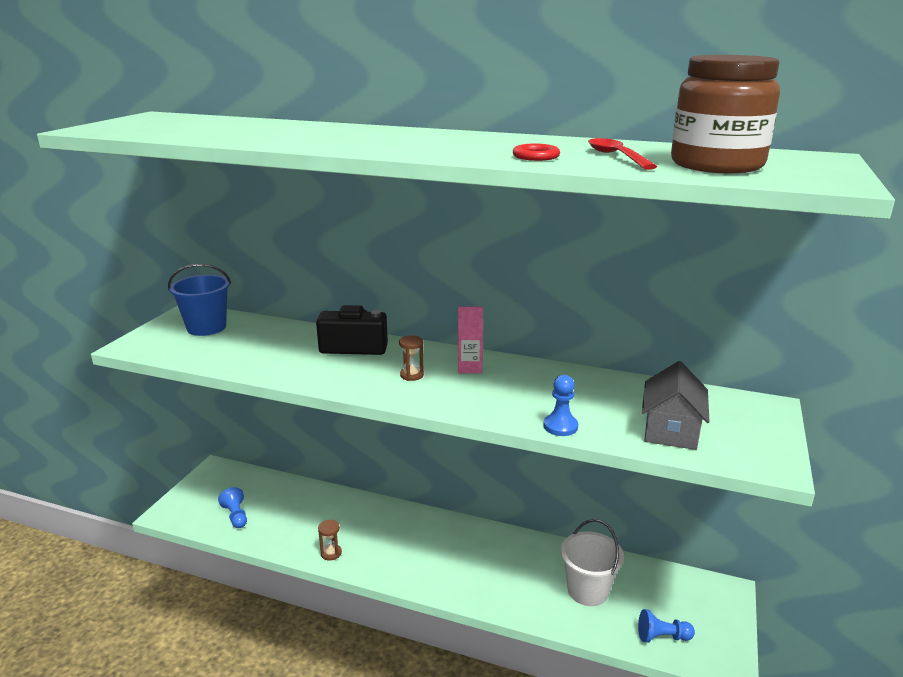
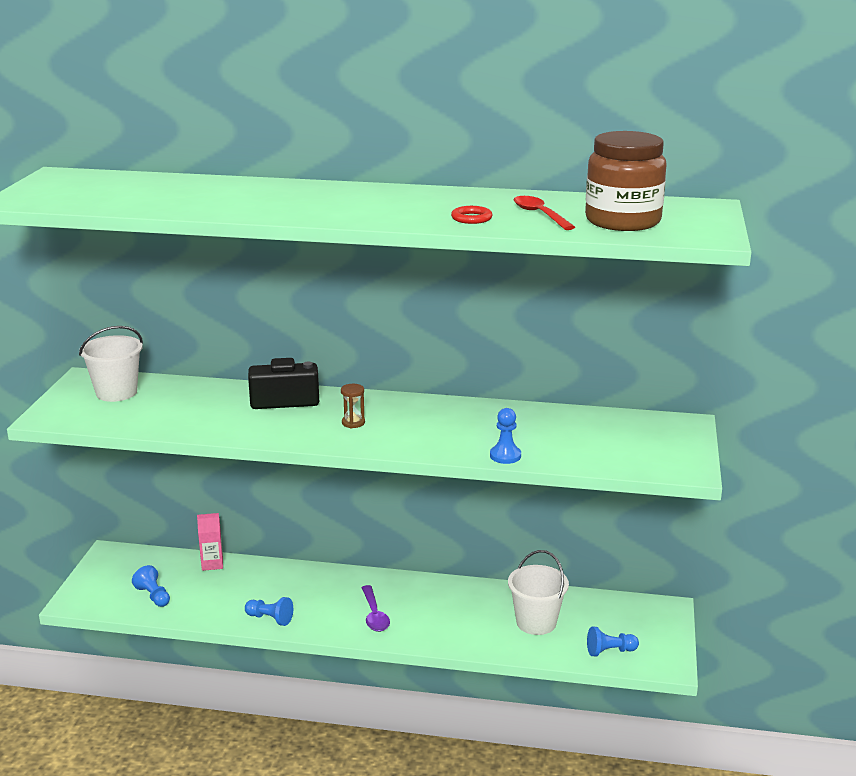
camera: 10 degrees left, 0 degrees up
blue bucket [168,264,231,336] -> white bucket [79,326,143,402]
brown hourglass [318,519,342,561] -> blue pawn [245,597,293,626]
pink carton [458,306,483,373] -> pink carton moved to [197,513,223,571]
grey house [642,361,710,450] -> none
none -> purple spoon [361,585,390,632]

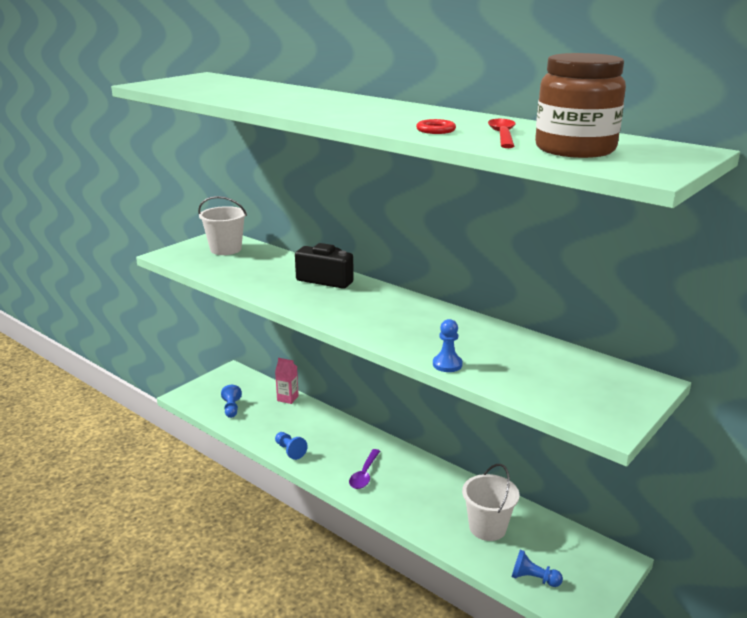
camera: 30 degrees right, 0 degrees up
brown hourglass [341,384,365,428] -> none

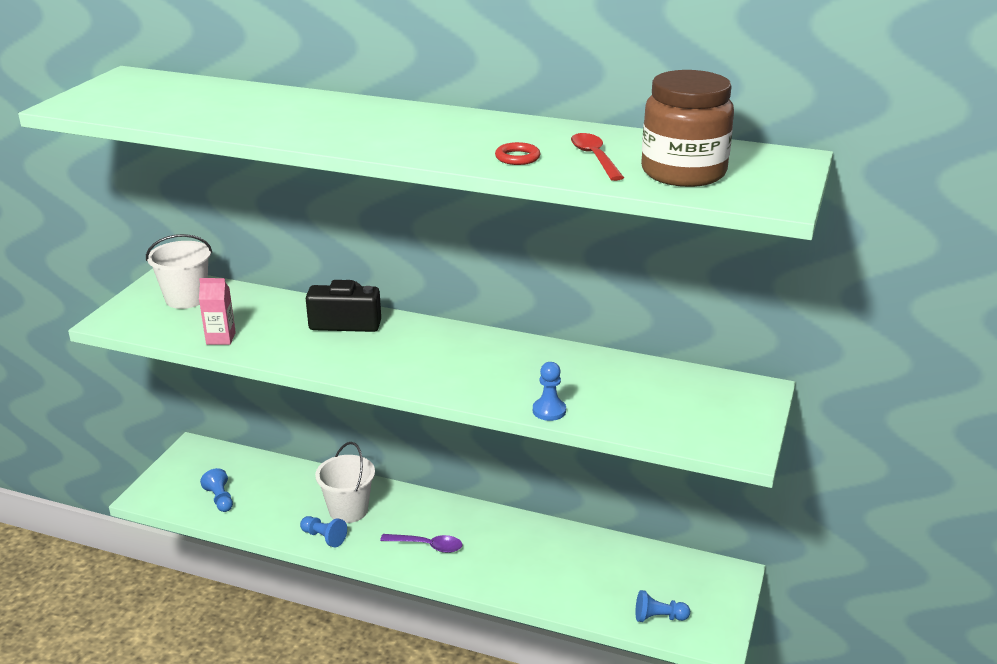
camera: 20 degrees left, 5 degrees up
pink carton [275,358,299,404] -> pink carton moved to [199,278,236,345]
purple spoon [349,449,380,489] -> purple spoon turned 75 degrees counterclockwise [380,534,463,553]
white bucket [462,464,519,541] -> white bucket moved to [315,442,375,523]

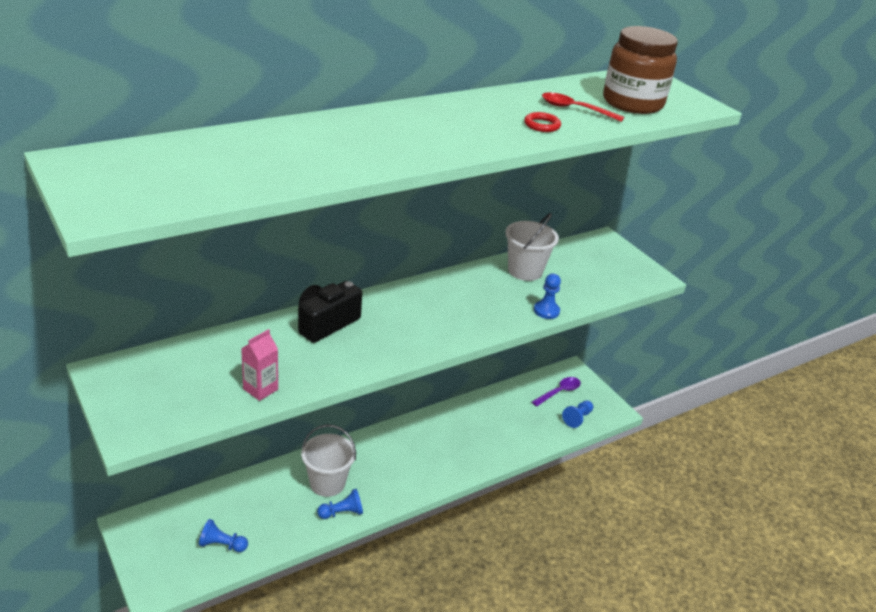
camera: 55 degrees left, 5 degrees up
white bucket [146,234,212,309] -> white bucket moved to [505,213,559,281]
purple spoon [380,534,463,553] -> purple spoon moved to [532,377,581,406]

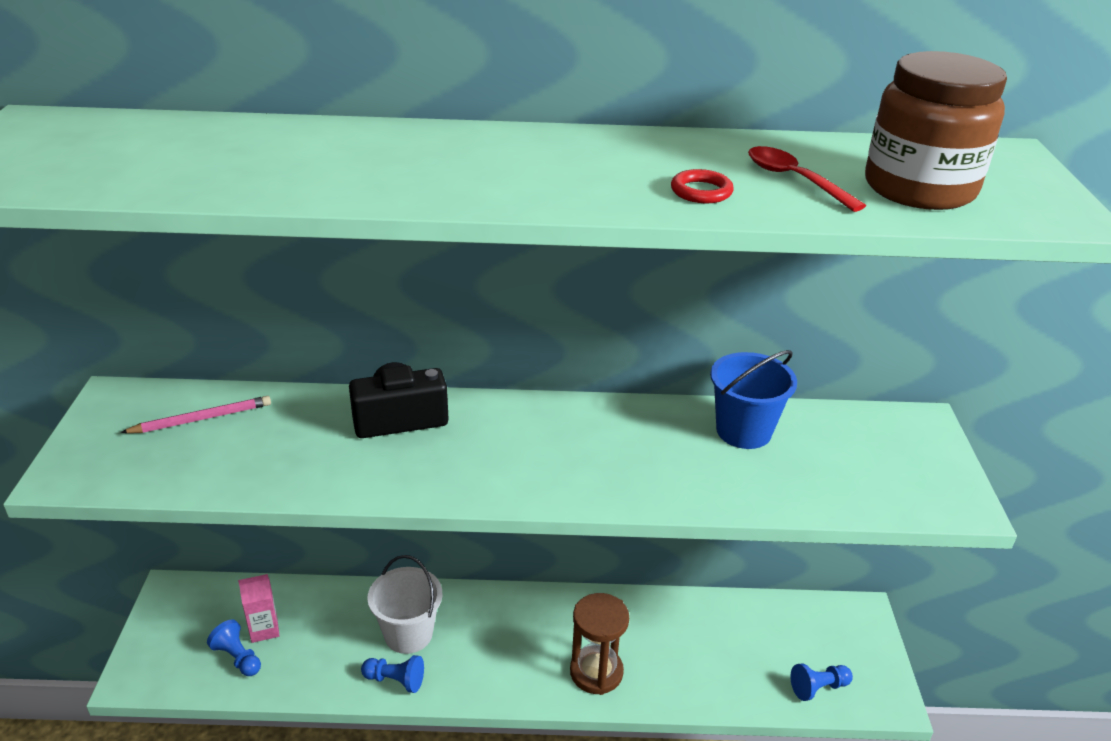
camera: 35 degrees right, 0 degrees up
pink carton [241,329,278,401] -> pink carton moved to [238,574,280,643]
white bucket [505,213,559,281] -> blue bucket [710,350,797,449]
purple spoon [532,377,581,406] -> none
blue pawn [534,274,561,319] -> none
none -> pink pencil [120,396,271,433]
none -> brown hourglass [570,593,629,695]

